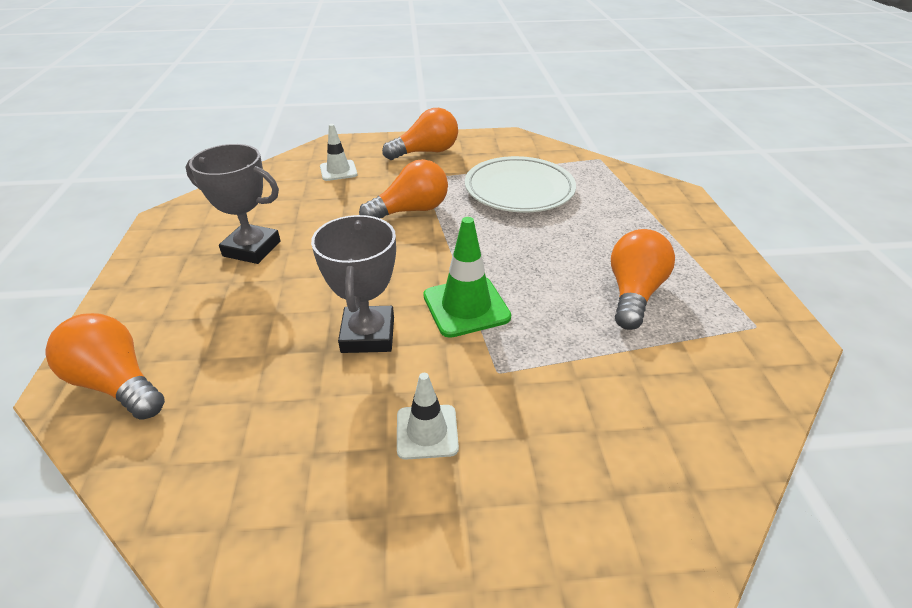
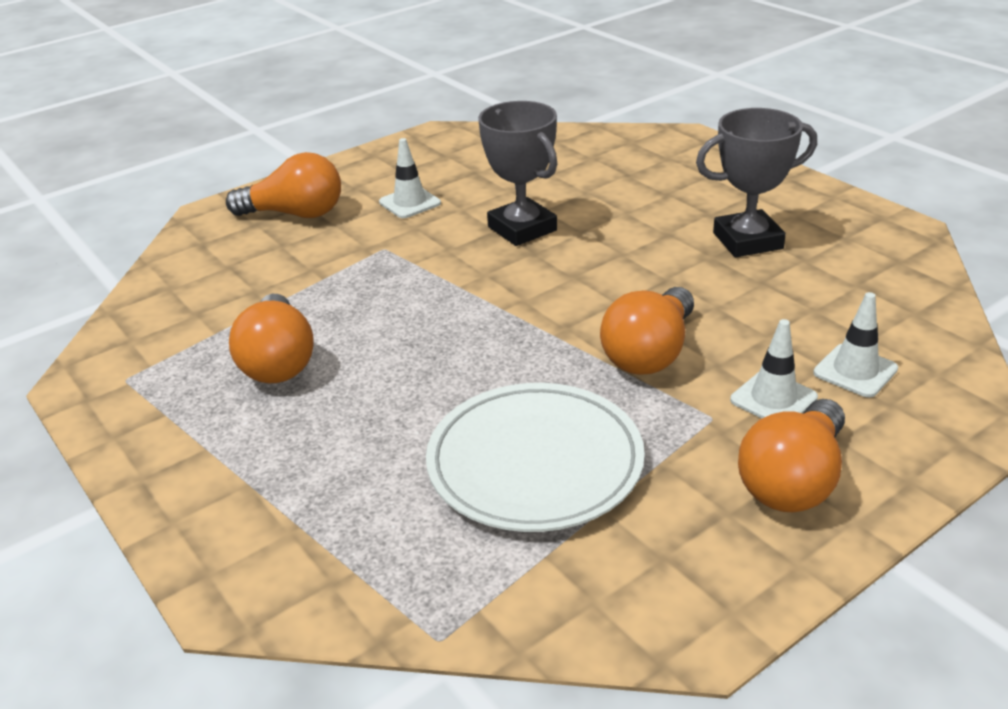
camera: 150 degrees right, 5 degrees down
orange light bulb [46,313,165,420] -> orange light bulb moved to [226,152,341,218]
green traffic cone [423,217,511,338] -> none
none -> white traffic cone [730,319,818,418]

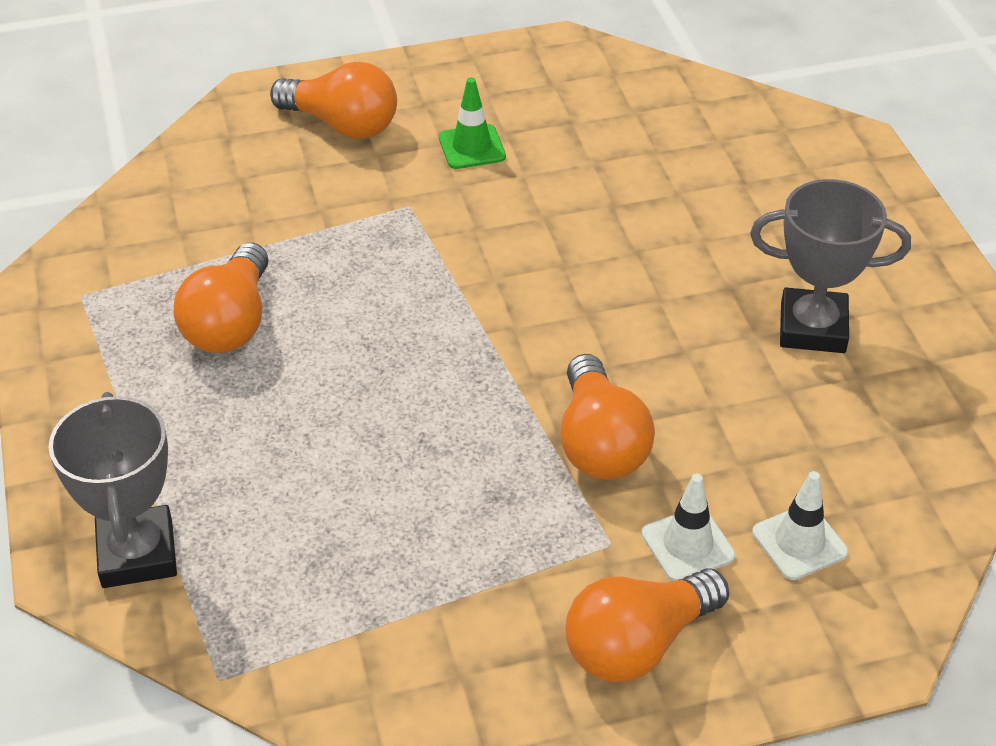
camera: 20 degrees right, 10 degrees up
white traffic cone [379,138,441,218] -> green traffic cone [439,78,506,169]
white plate [426,383,645,532] -> none
grey trophy [478,101,557,246] -> grey trophy moved to [48,392,177,588]
orange light bulb [600,287,694,375] -> orange light bulb turned 60 degrees counterclockwise [560,354,655,480]

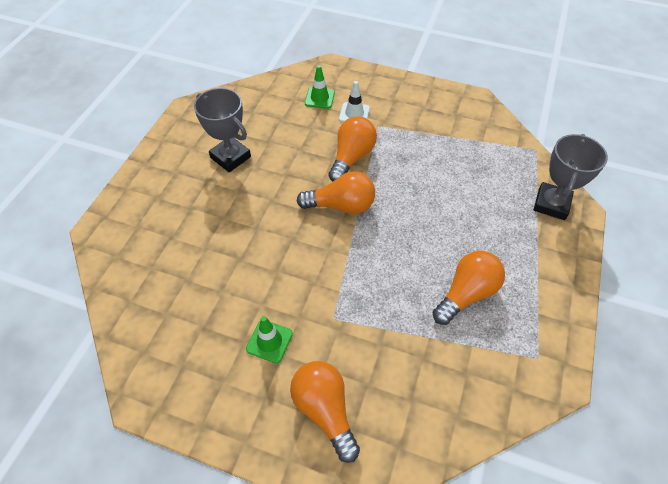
camera: 145 degrees left, 10 degrees up
orange light bulb [566,568,729,682] -> orange light bulb moved to [296,171,375,214]
white traffic cone [752,471,848,580] -> green traffic cone [305,65,335,109]

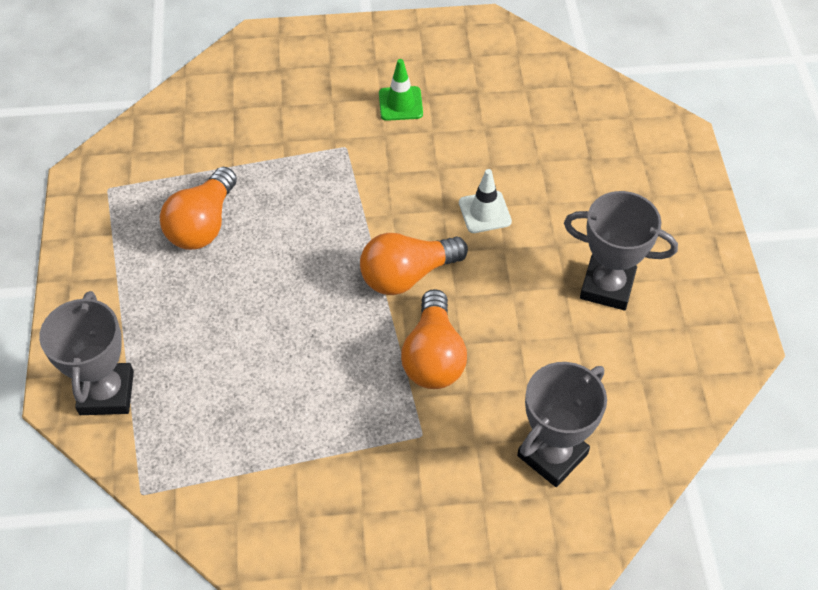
camera: 155 degrees right, 0 degrees up
orange light bulb [290,361,360,463] -> none
green traffic cone [305,65,335,109] -> grey trophy [517,362,607,487]
white traffic cone [339,81,370,122] -> white traffic cone moved to [459,169,512,233]

